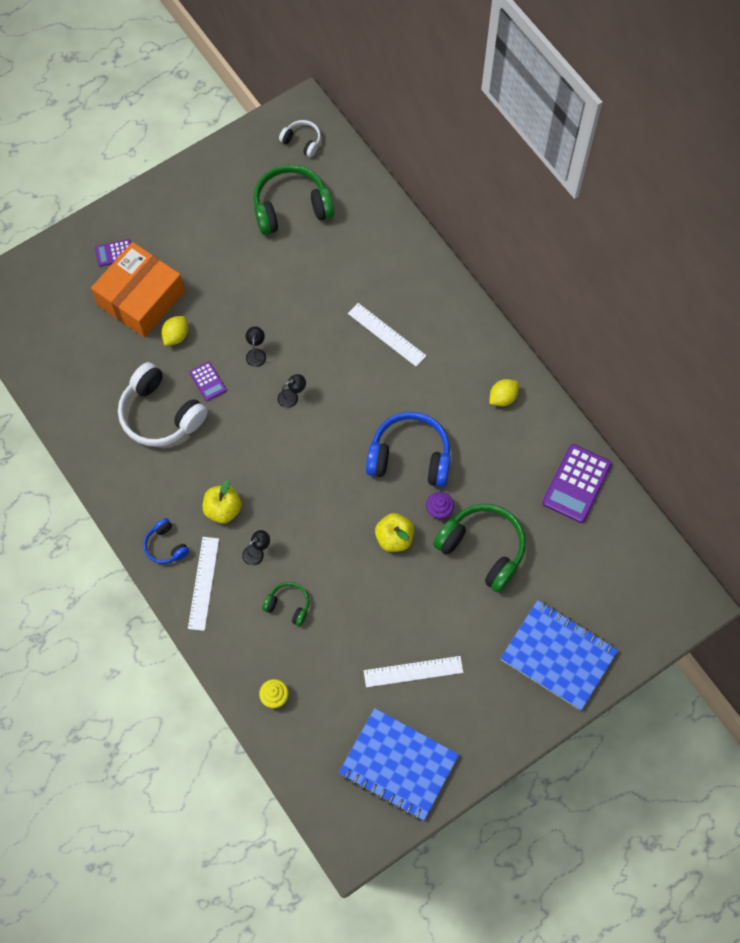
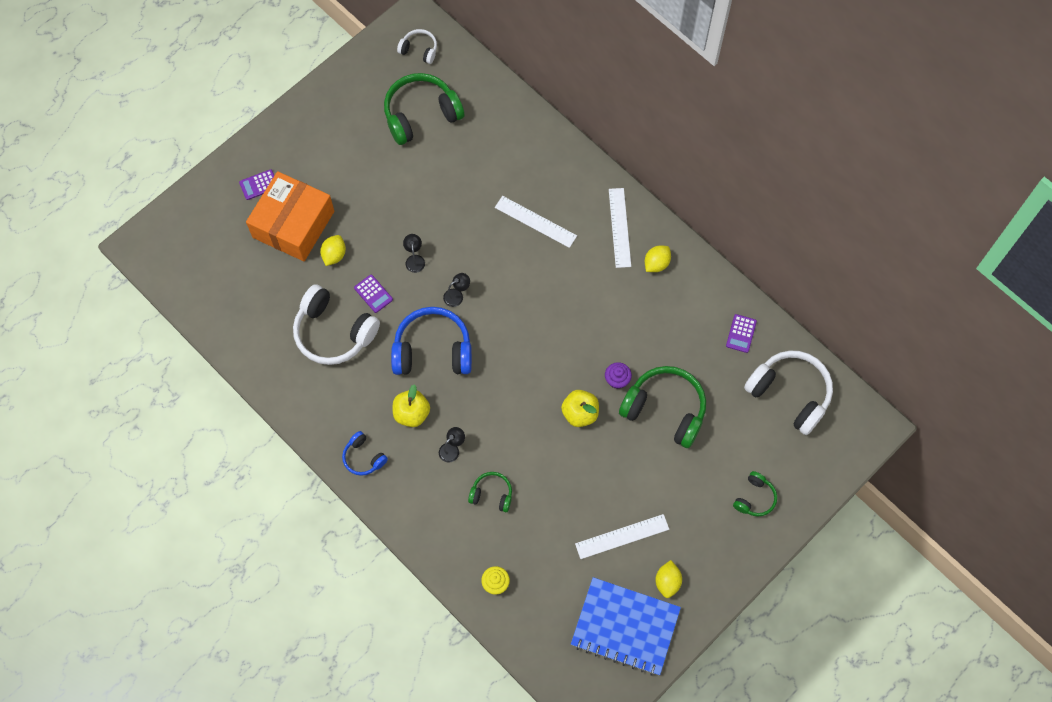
camera: 10 degrees left, 0 degrees up
white ruler [188,537,219,631] -> white ruler moved to [609,188,631,268]
blue headphones [366,412,451,487] -> blue headphones moved to [391,307,472,375]
blue notebook [500,600,618,710] -> green headphones [733,471,777,517]
purple calculator [542,444,612,523] -> purple calculator [726,314,757,353], size x0.53
none -> yellow lemon [655,560,682,598]
none -> white headphones [744,350,833,435]

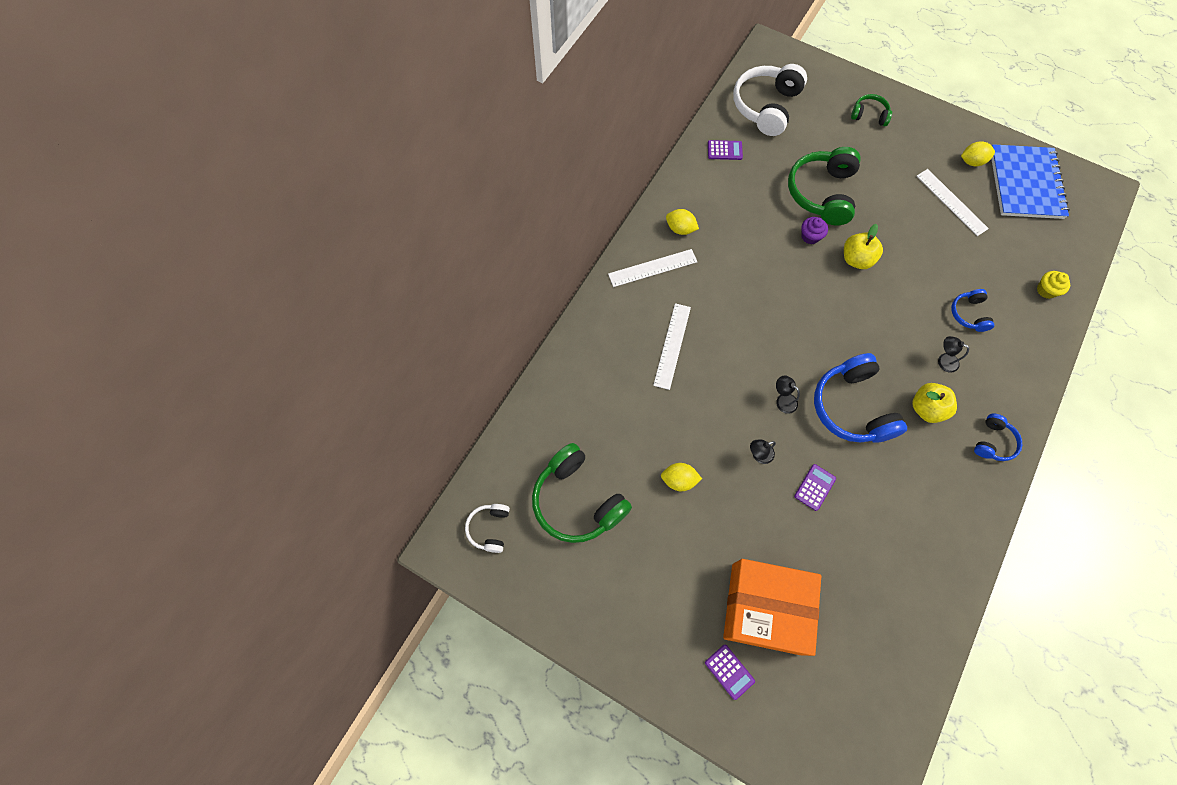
camera: 105 degrees left, 0 degrees up
white headphones [293,284,380,365] -> none
yellow lemon [320,235,346,266] -> yellow lemon moved to [661,463,702,491]
green headphones [468,472,512,512] -> blue headphones [951,289,994,332]

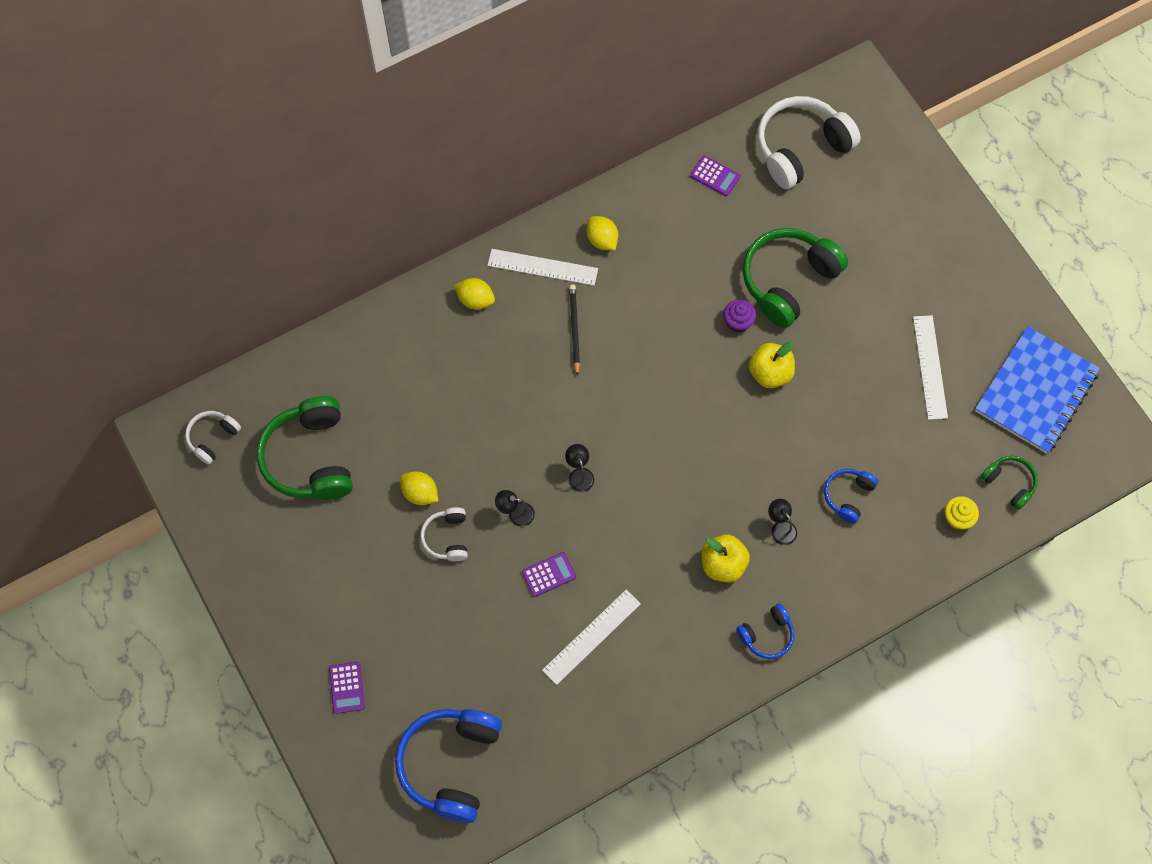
camera: 30 degrees right, 0 degrees up
white ruler [653,303,691,390] -> white ruler moved to [542,589,641,685]
orange box [723,559,821,656] -> none
blue headphones [814,353,907,443] -> blue headphones moved to [395,709,502,823]
green headphones [851,94,892,126] -> green headphones moved to [981,456,1038,510]
yellow lemon [961,141,995,167] -> yellow lemon moved to [454,278,495,310]
none -> white headphones [420,507,468,561]
none -> black pencil [569,284,580,376]

